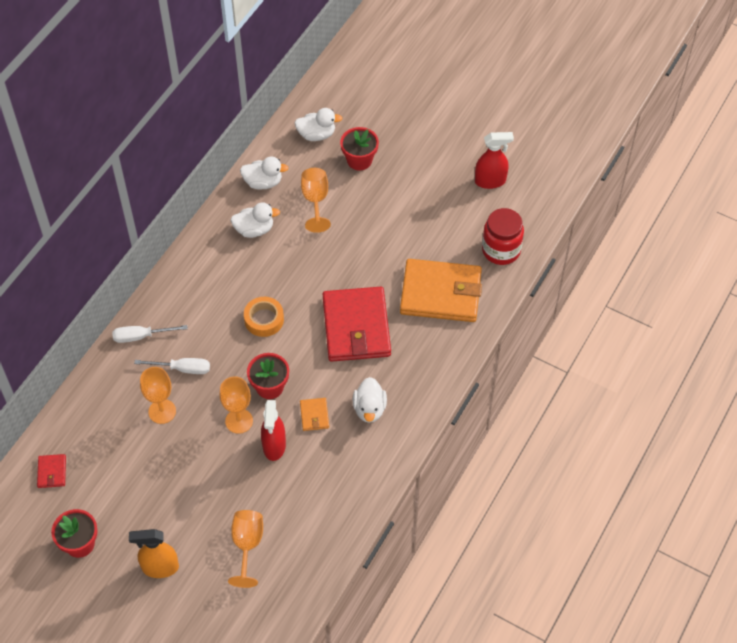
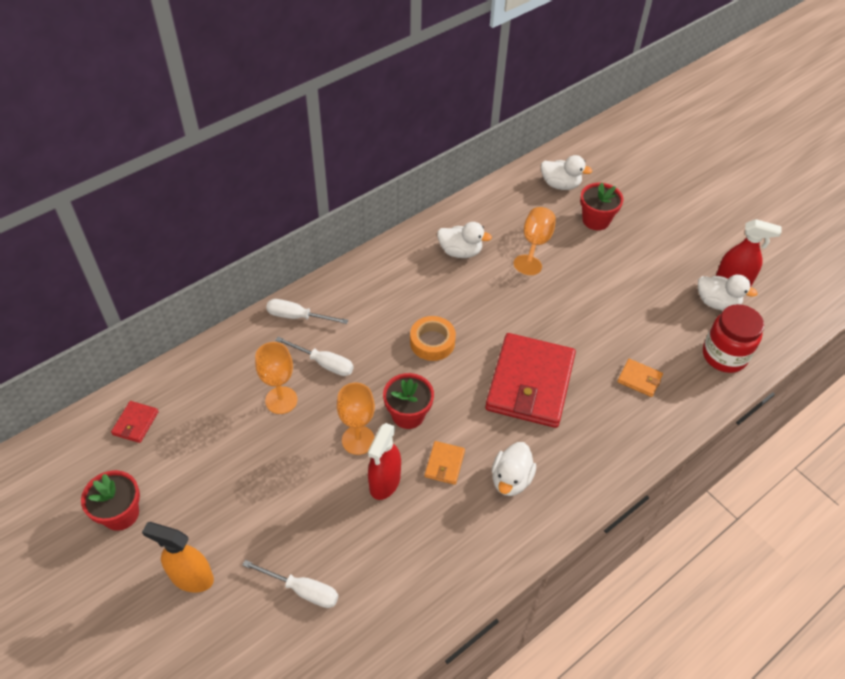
camera: 20 degrees right, 5 degrees down
orange goblet [228,510,263,588] -> white screwdriver [242,560,338,608]
white duck [240,157,289,190] -> white duck moved to [698,274,757,310]
orange wallet [400,259,482,322] -> orange wallet [617,359,663,397], size x0.41

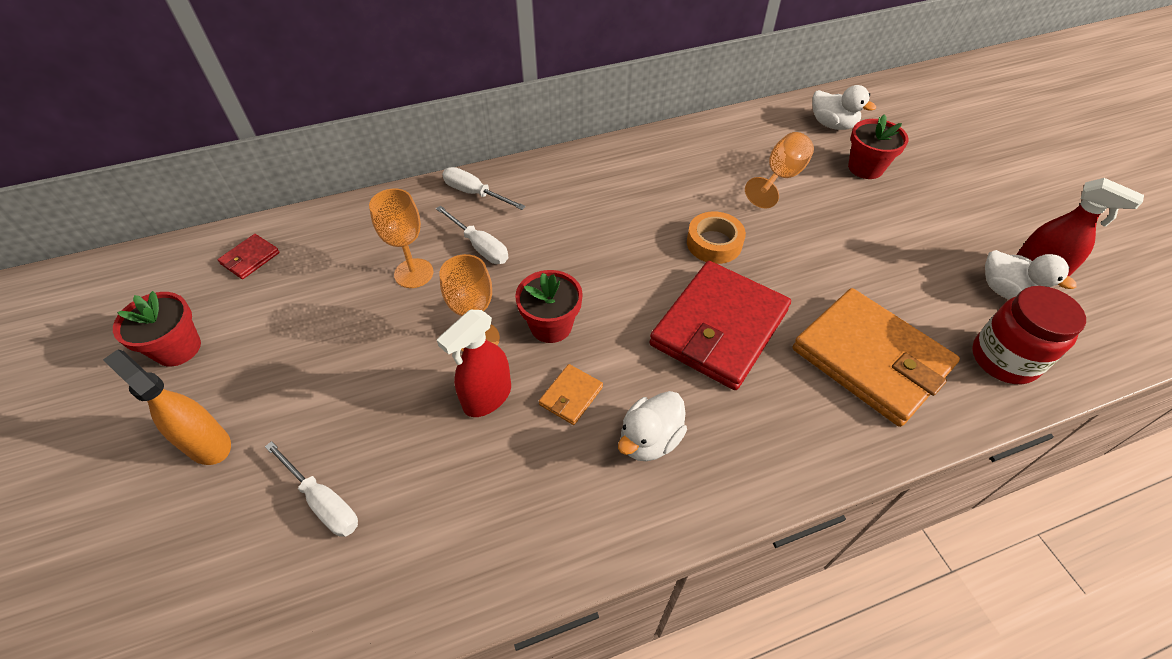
camera: 20 degrees right, 0 degrees up
orange tape [410,316,456,361] -> orange tape moved to [687,211,746,264]
white duck [437,222,492,258] -> none
orange wallet [617,359,663,397] -> orange wallet [792,288,960,427], size x2.42

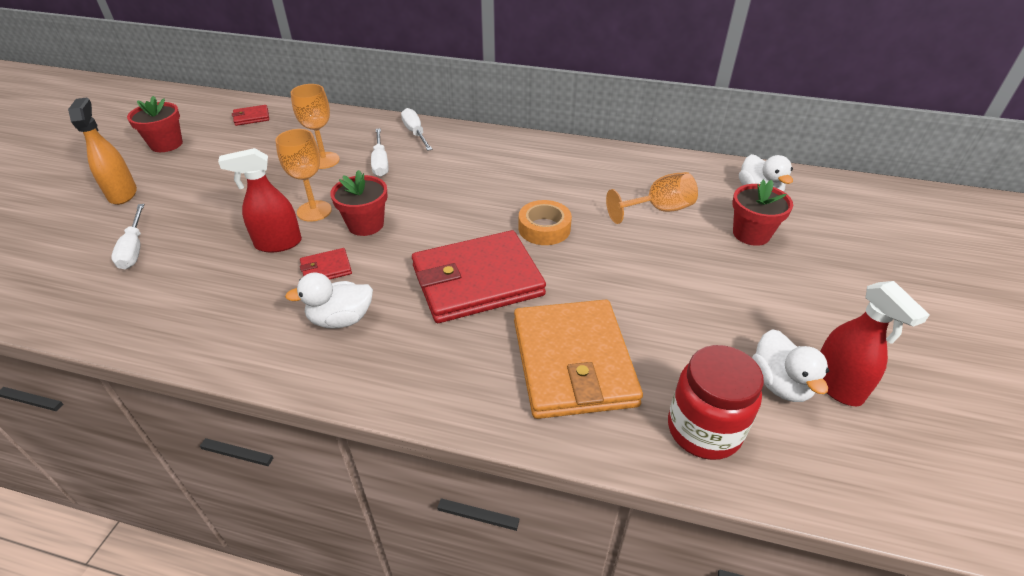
camera: 35 degrees right, 10 degrees down
orange wallet [539,364,603,425] -> red wallet [300,248,352,279]

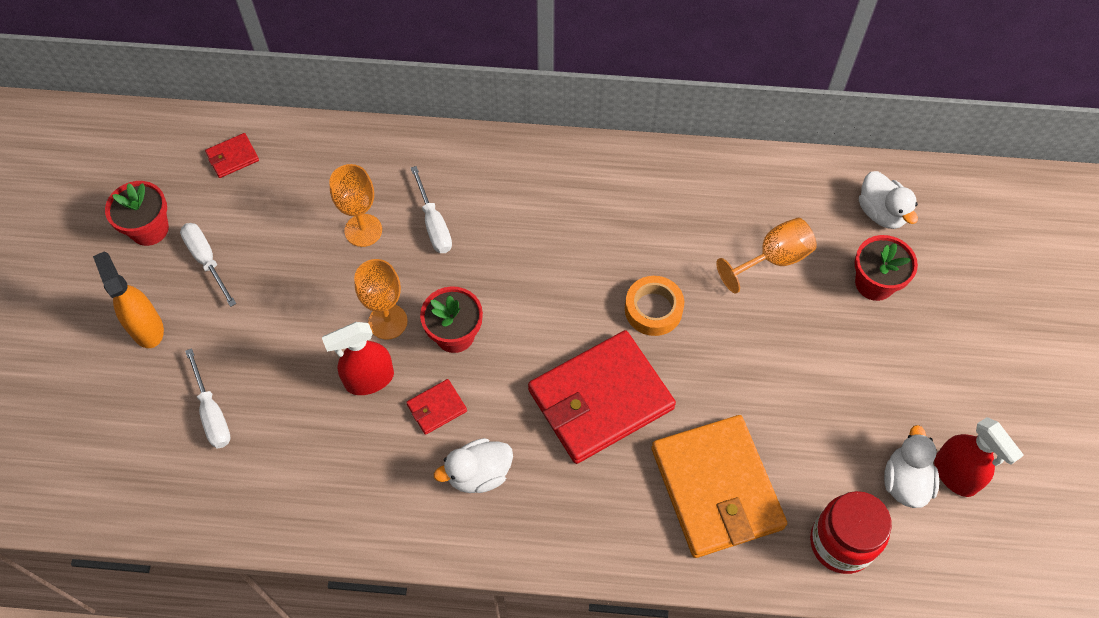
camera: 10 degrees left, 20 degrees up
white screwdriver [401,108,432,151] -> white screwdriver moved to [180,223,236,307]
white duck [752,329,829,402] -> white duck turned 150 degrees counterclockwise [884,425,939,508]

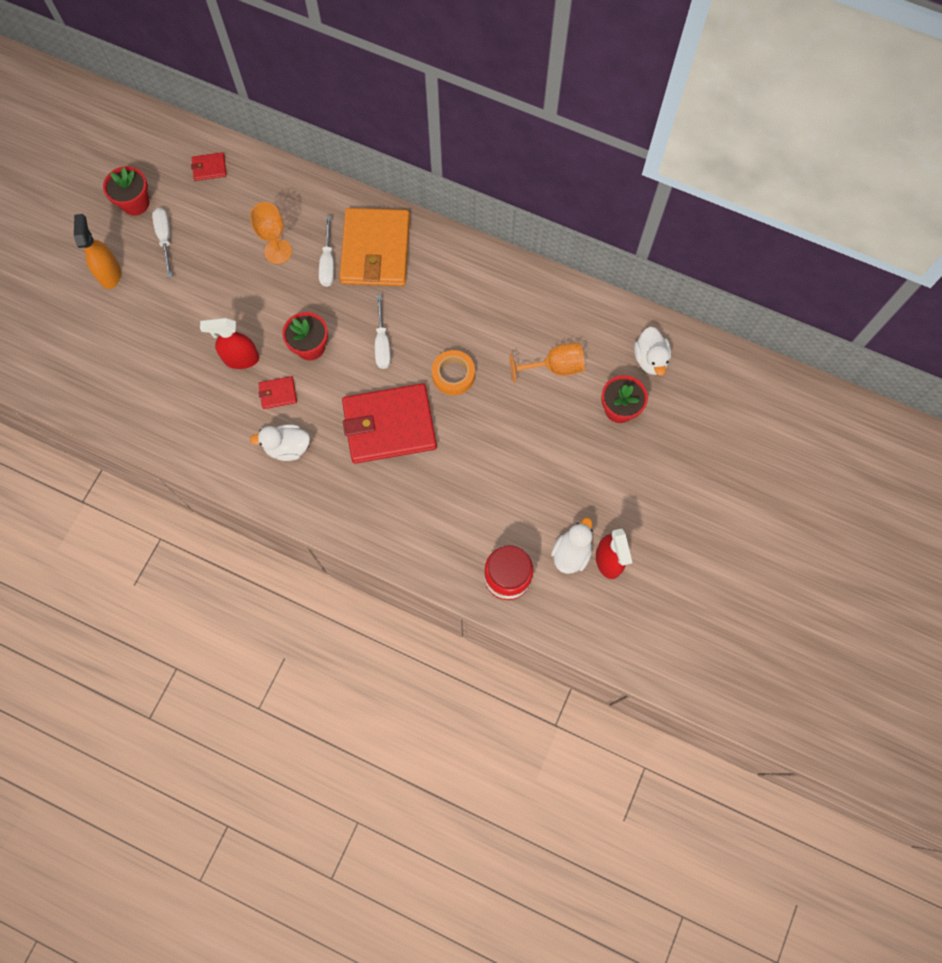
camera: 20 degrees right, 10 degrees up
white screwdriver [185,348,230,448] -> white screwdriver moved to [375,295,391,369]
orange goblet [354,259,408,340] -> none
orange wallet [651,415,787,558] -> orange wallet moved to [339,208,410,286]

